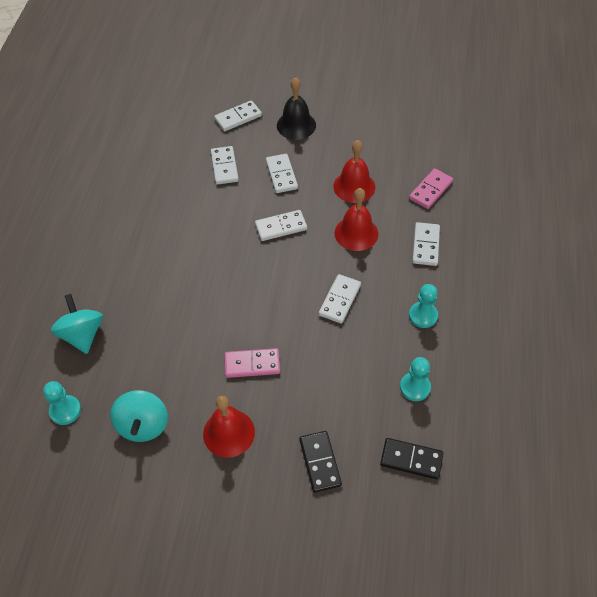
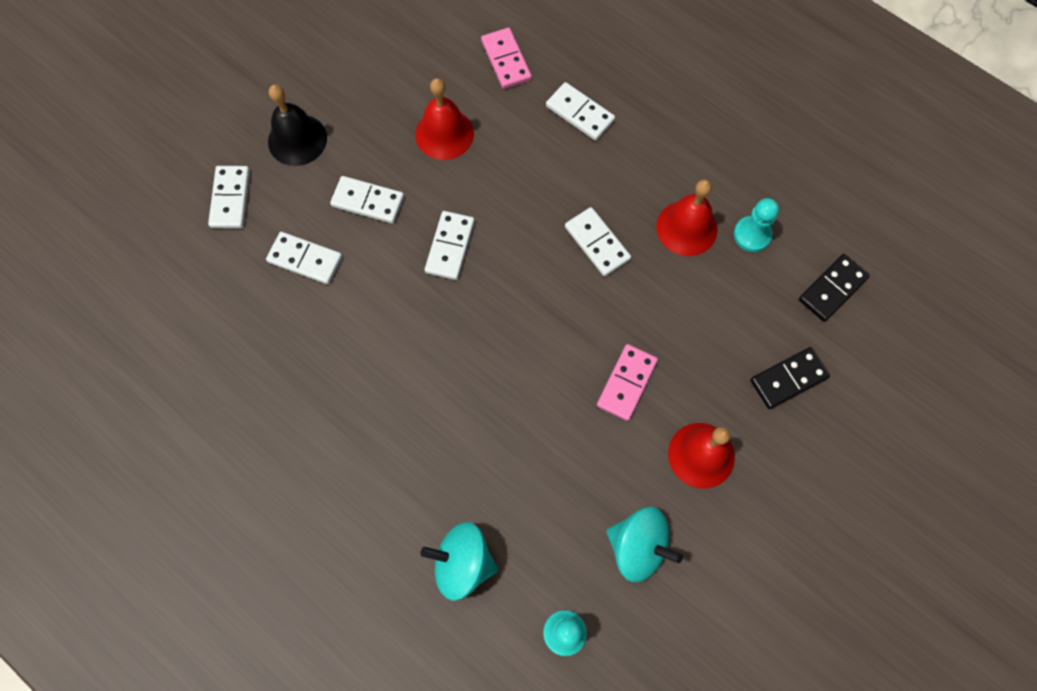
camera: 60 degrees left, 15 degrees up
black domino [299,431,342,493] -> black domino turned 45 degrees counterclockwise [750,347,830,409]
red bell [335,188,378,251] -> red bell moved to [656,179,718,256]
turquoise pawn [409,284,438,328] -> none

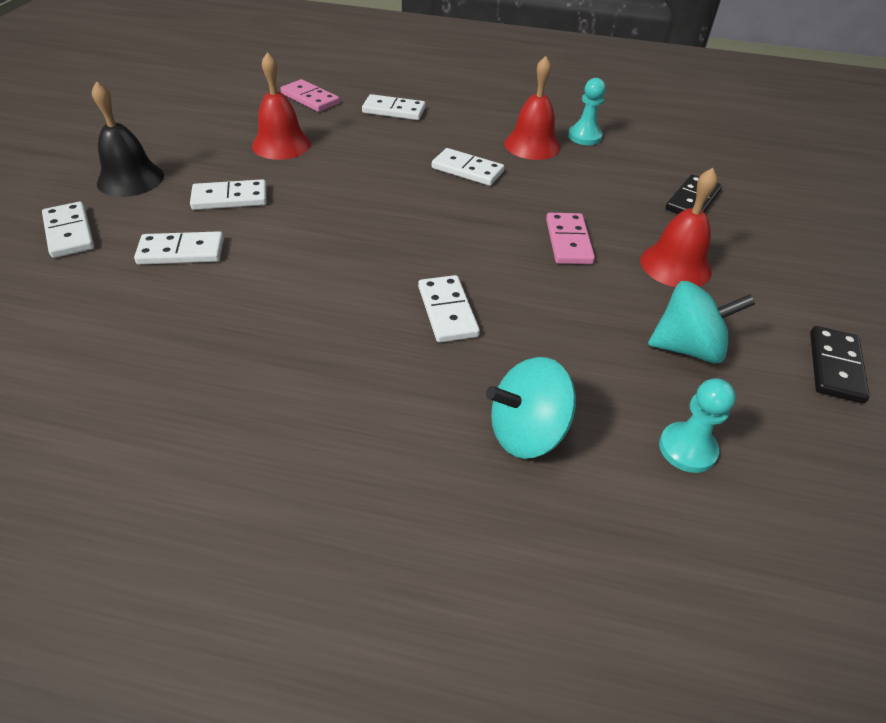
camera: 30 degrees left, 25 degrees down
white domino [425,211,475,280] -> white domino moved to [418,275,480,343]
black domino [799,254,870,322] -> black domino moved to [810,326,870,403]

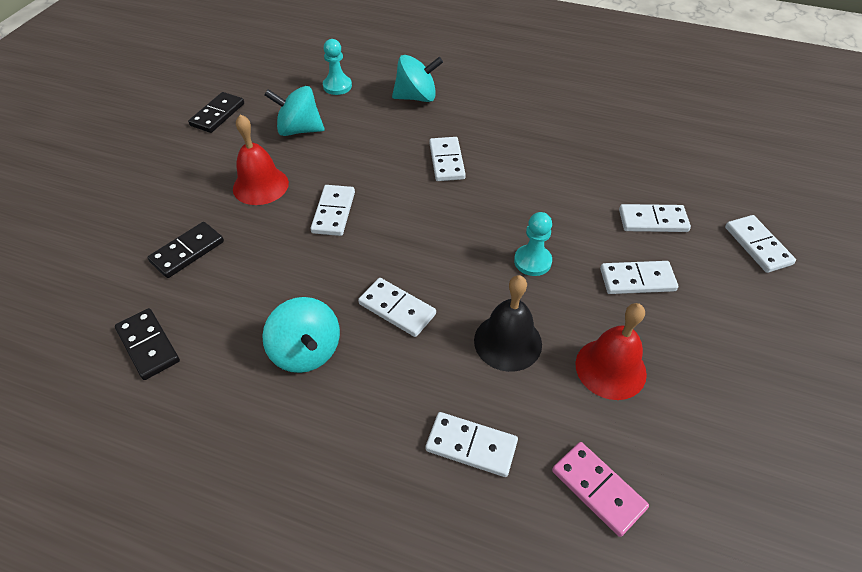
camera: 170 degrees left, 5 degrees up
black bell [92,81,164,197] -> black bell moved to [474,275,542,372]
red bell [504,56,561,160] -> turquoise spinning top [262,297,340,373]
pink domino [546,213,595,264] -> white domino [311,185,355,236]
turquoise pawn [568,78,606,145] -> turquoise pawn moved to [514,212,552,276]
none -> black domino [115,308,180,380]

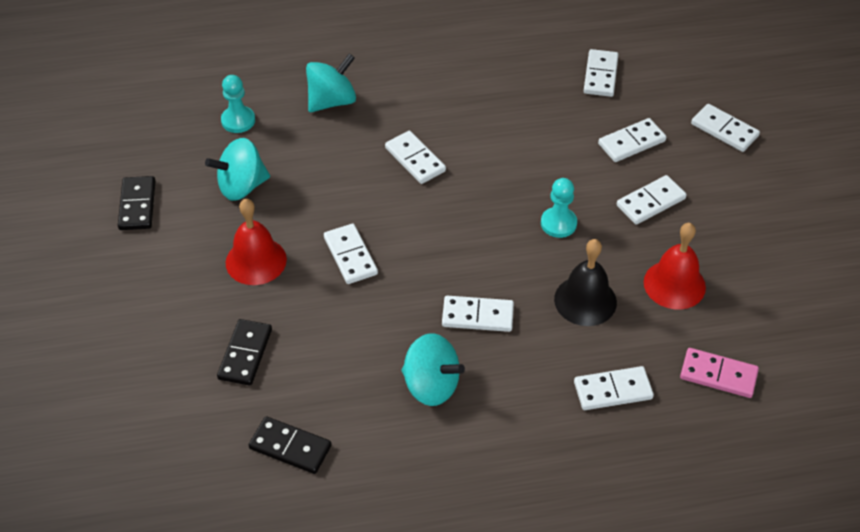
camera: 30 degrees left, 0 degrees up
none -> white domino [584,49,618,97]

